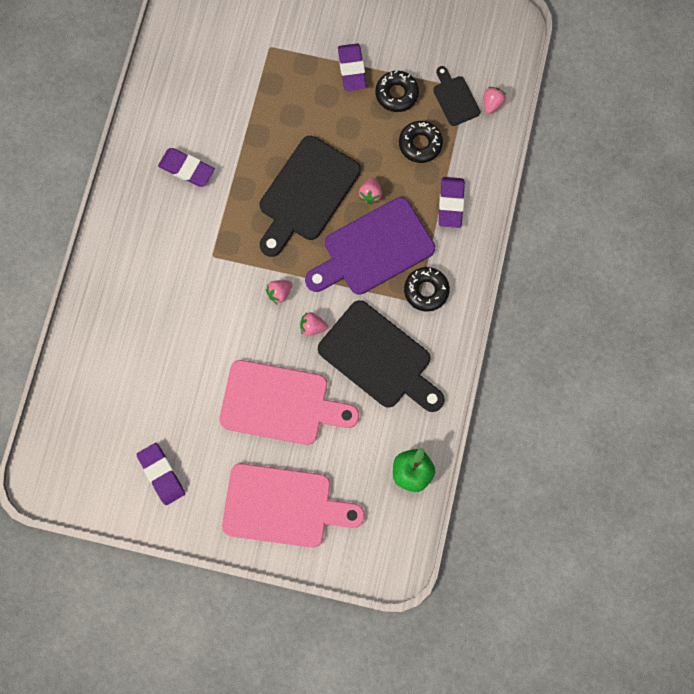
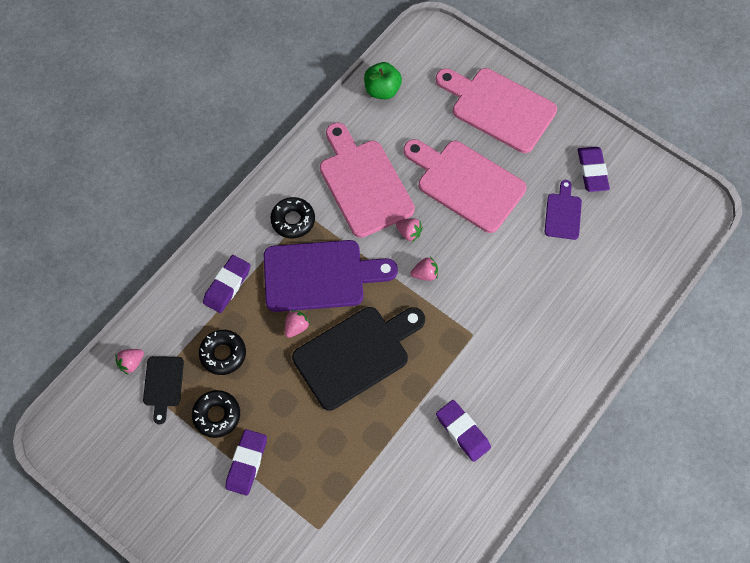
camera: 155 degrees left, 10 degrees down
black cutting board [318,300,445,412] -> pink cutting board [320,122,415,238]
none -> purple cutting board [545,180,582,240]

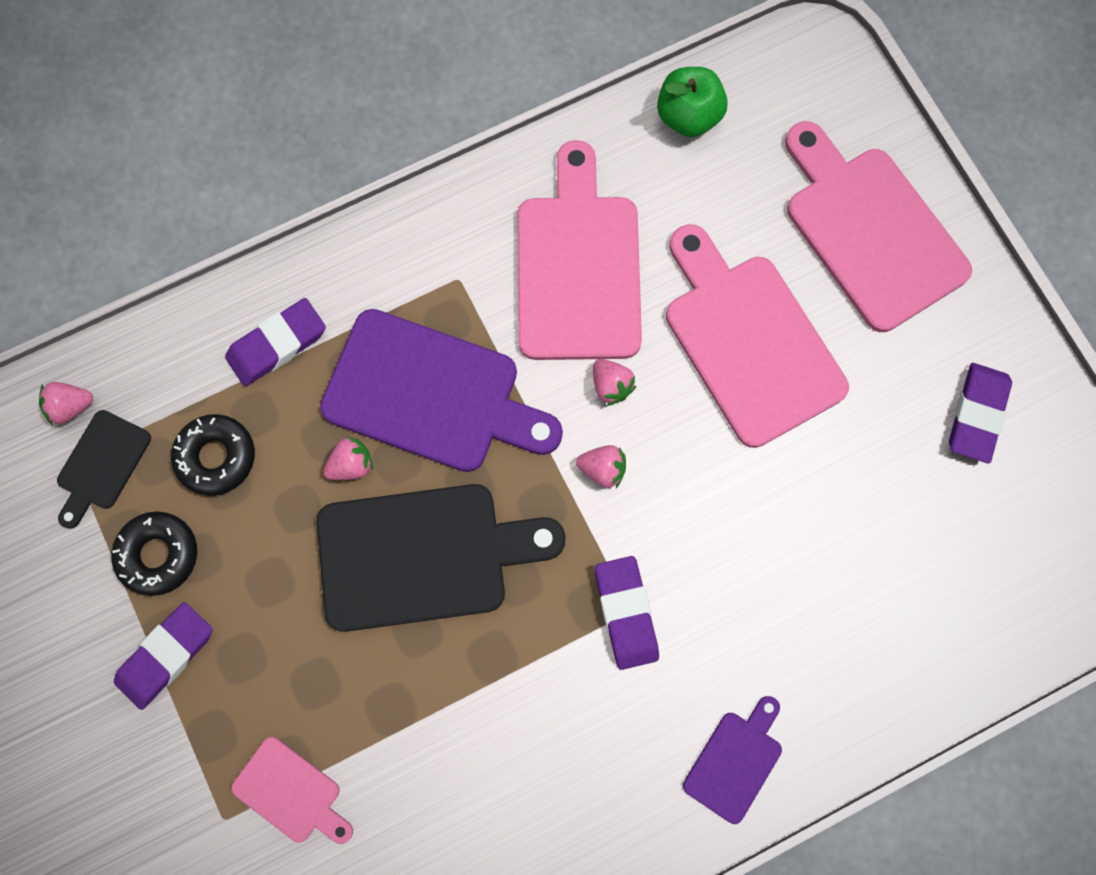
camera: 25 degrees right, 10 degrees up
black donut [270,197,315,238] -> none
purple eraser [436,400,491,462] -> purple eraser moved to [595,556,659,670]
purple cutting board [545,180,582,240] -> purple cutting board moved to [683,696,782,824]
none -> pink cutting board [231,737,353,844]

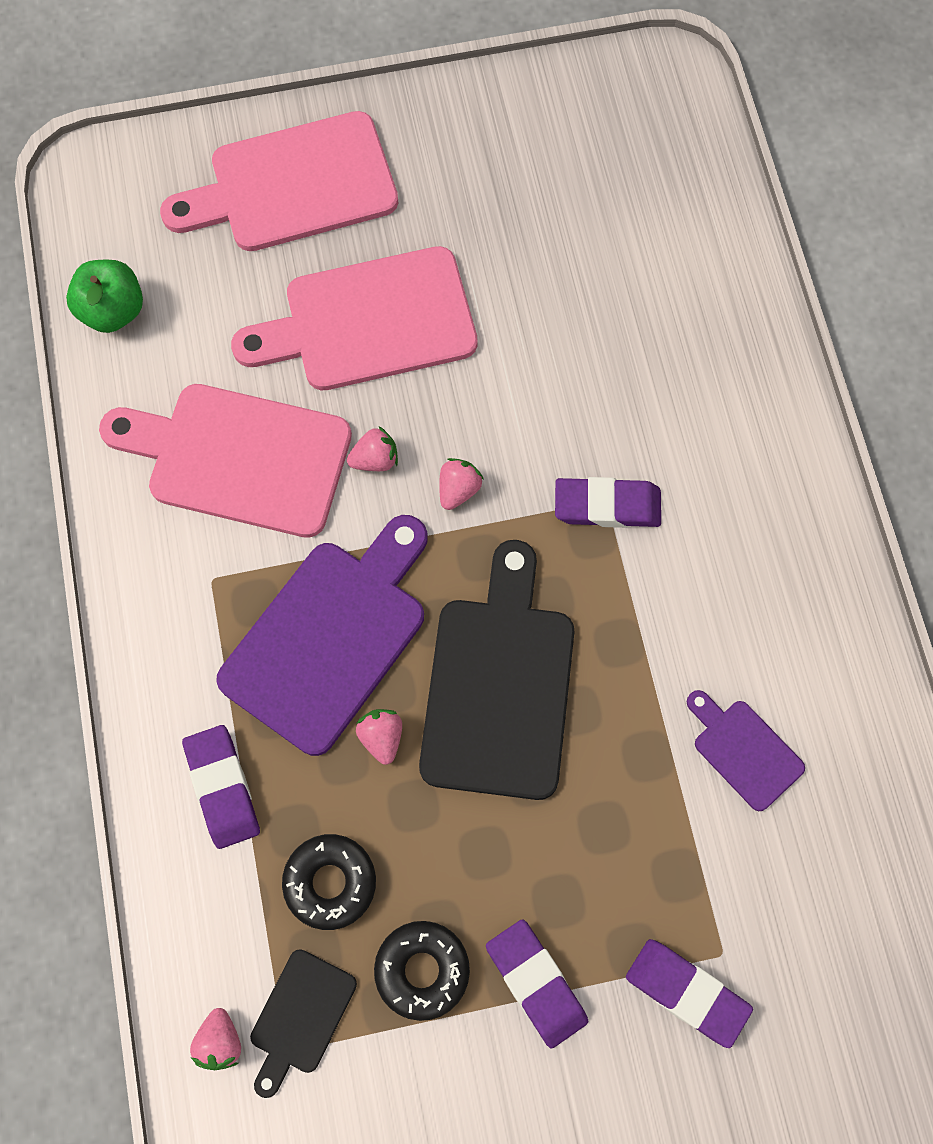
camera: 75 degrees left, 5 degrees down
black cutting board [57,410,151,529] -> black cutting board turned 75 degrees clockwise [250,949,357,1098]
pink cutting board [231,737,353,844] -> none
purple cutting board [683,696,782,824] -> purple cutting board moved to [687,690,805,811]
purple eraser [949,363,1012,463] -> purple eraser moved to [626,939,753,1048]

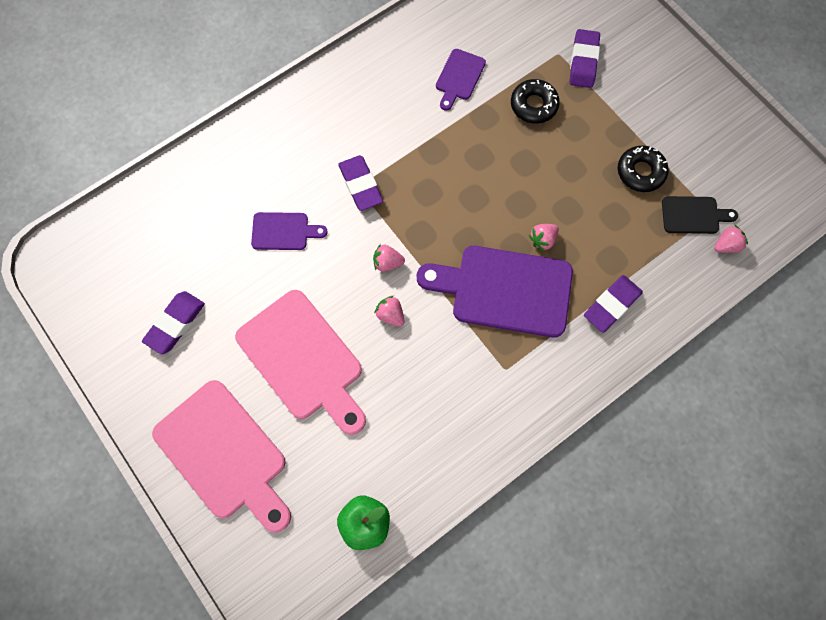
camera: 115 degrees left, 0 degrees up
pink cutting board [99,384,352,538] -> none
black donut [282,834,376,930] -> black donut moved to [511,79,560,124]
black cutting board [419,540,574,800] -> none
purple eraser [486,919,588,1048] -> purple eraser moved to [142,291,205,355]
none -> purple cutting board [251,212,328,250]

